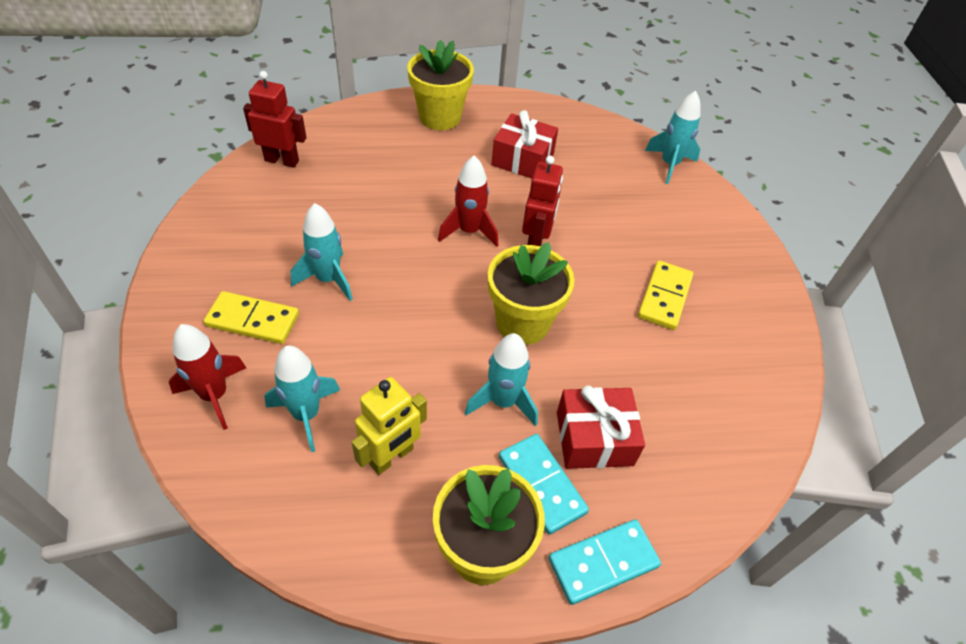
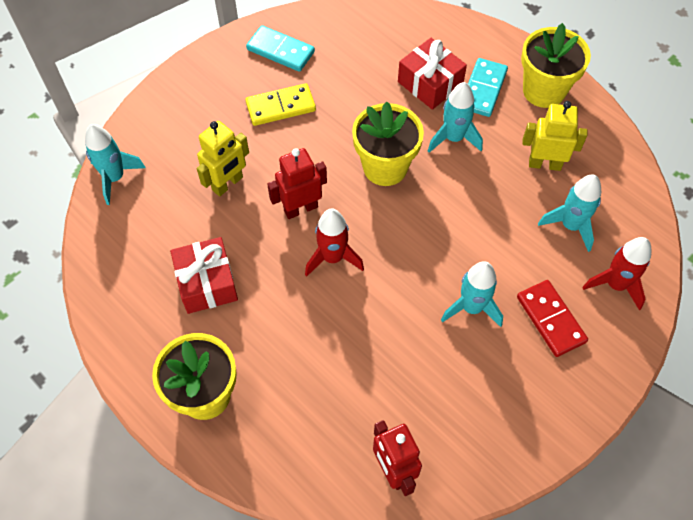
camera: 125 degrees left, 10 degrees up
yellow domino [204,291,299,344] -> red domino [517,280,588,357]
turquoise domino [549,519,661,605] -> turquoise domino moved to [246,25,315,72]
none -> yellow robot [197,121,249,197]

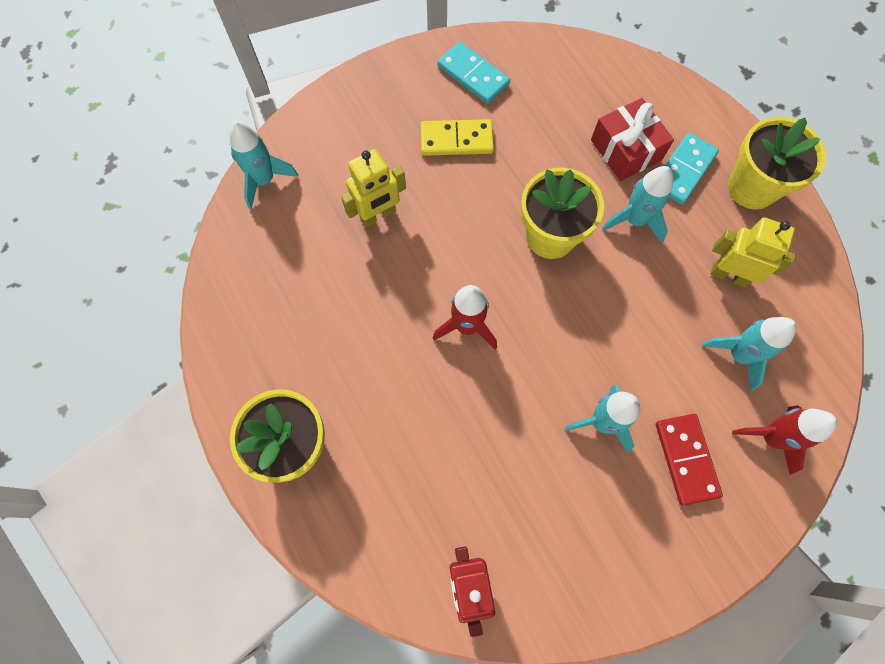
camera: 15 degrees right, 10 degrees up
red gift [170,237,238,314] -> none
red robot [267,148,327,219] -> none

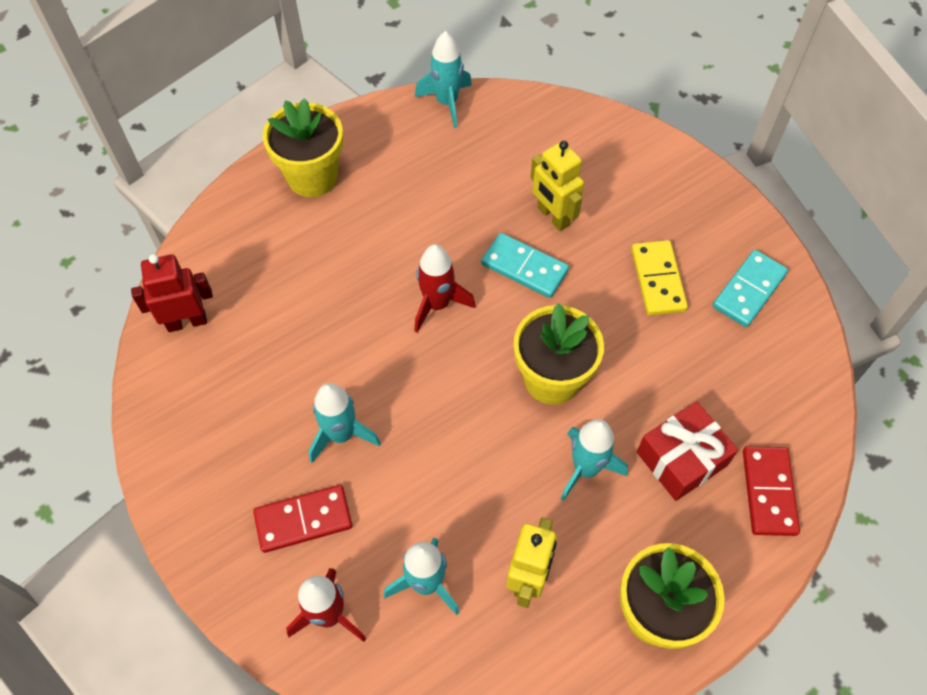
camera: 85 degrees right, 10 degrees down
turquoise rocket [229,121,298,209] -> turquoise rocket moved to [415,31,472,128]
turquoise domino [665,133,719,205] -> turquoise domino moved to [481,233,569,298]
none -> red domino [743,446,800,536]

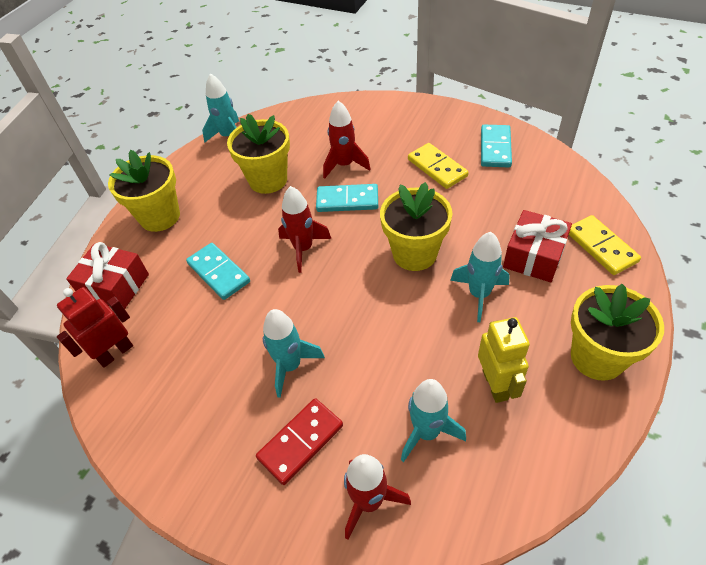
camera: 25 degrees left, 10 degrees down
yellow robot [530,141,584,231] -> red rocket [323,101,371,179]
red domino [743,446,800,536] -> yellow domino [569,215,641,275]
none -> red gift [66,242,149,309]
none -> turquoise domino [186,243,250,300]
none -> yellow flower pot [227,114,290,194]

